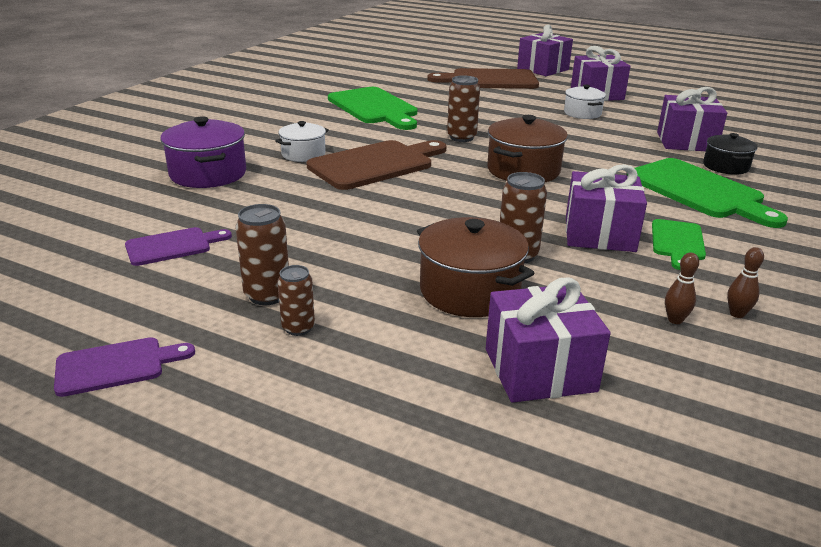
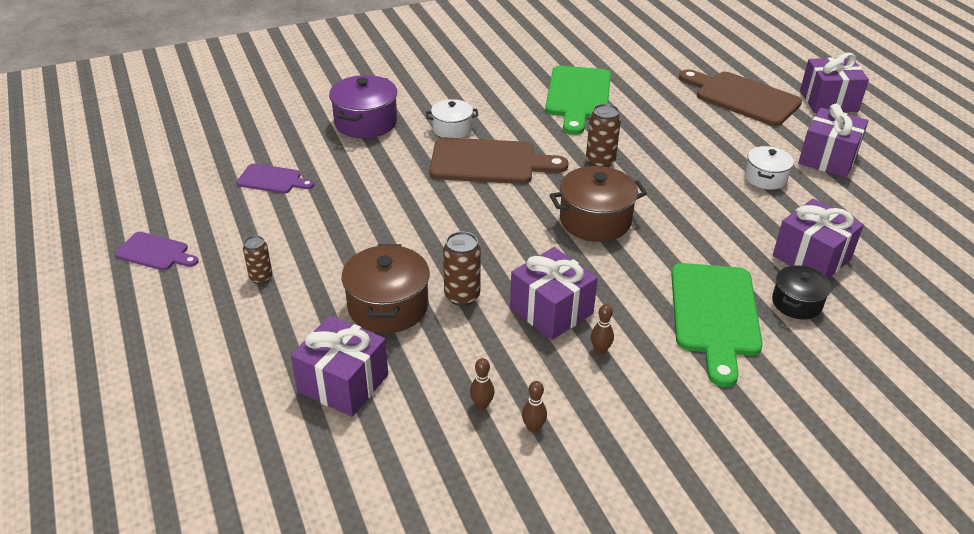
camera: 40 degrees right, 10 degrees up
brown can [235,204,289,305] -> none
green cutting board [652,219,706,270] -> brown bowling pin [591,304,614,354]

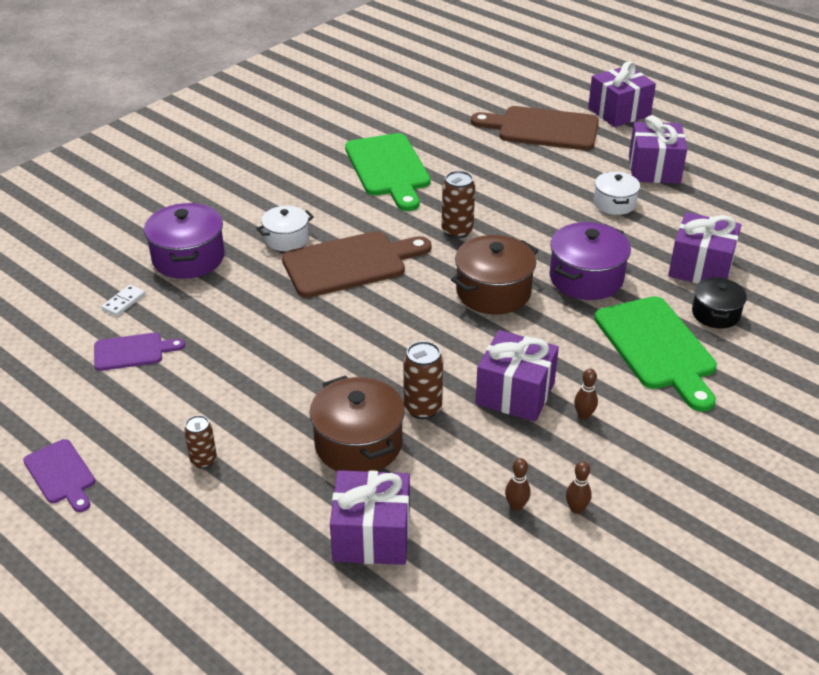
camera: 25 degrees left, 0 degrees up
purple cutting board [115,232,199,271] -> purple cutting board turned 60 degrees clockwise [23,439,95,512]
none -> white domino [101,285,145,316]
none -> purple pot [549,222,631,300]

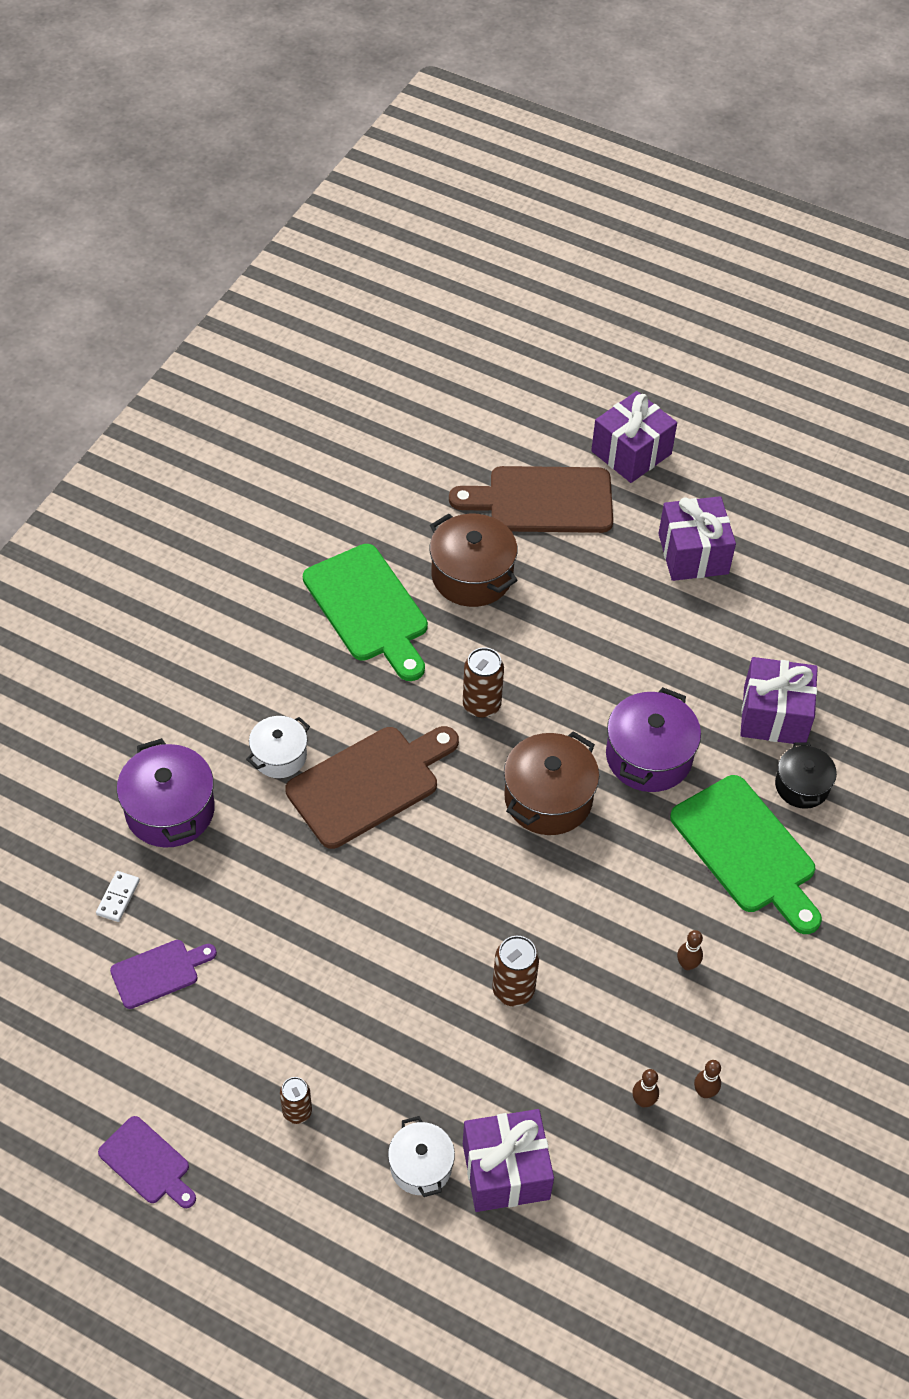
camera: 15 degrees left, 15 degrees up
brown pot [309,375,405,472] -> brown pot moved to [430,513,518,607]
purple gift [475,330,559,422] -> none
white pot [594,172,640,215] -> white pot moved to [388,1116,455,1197]

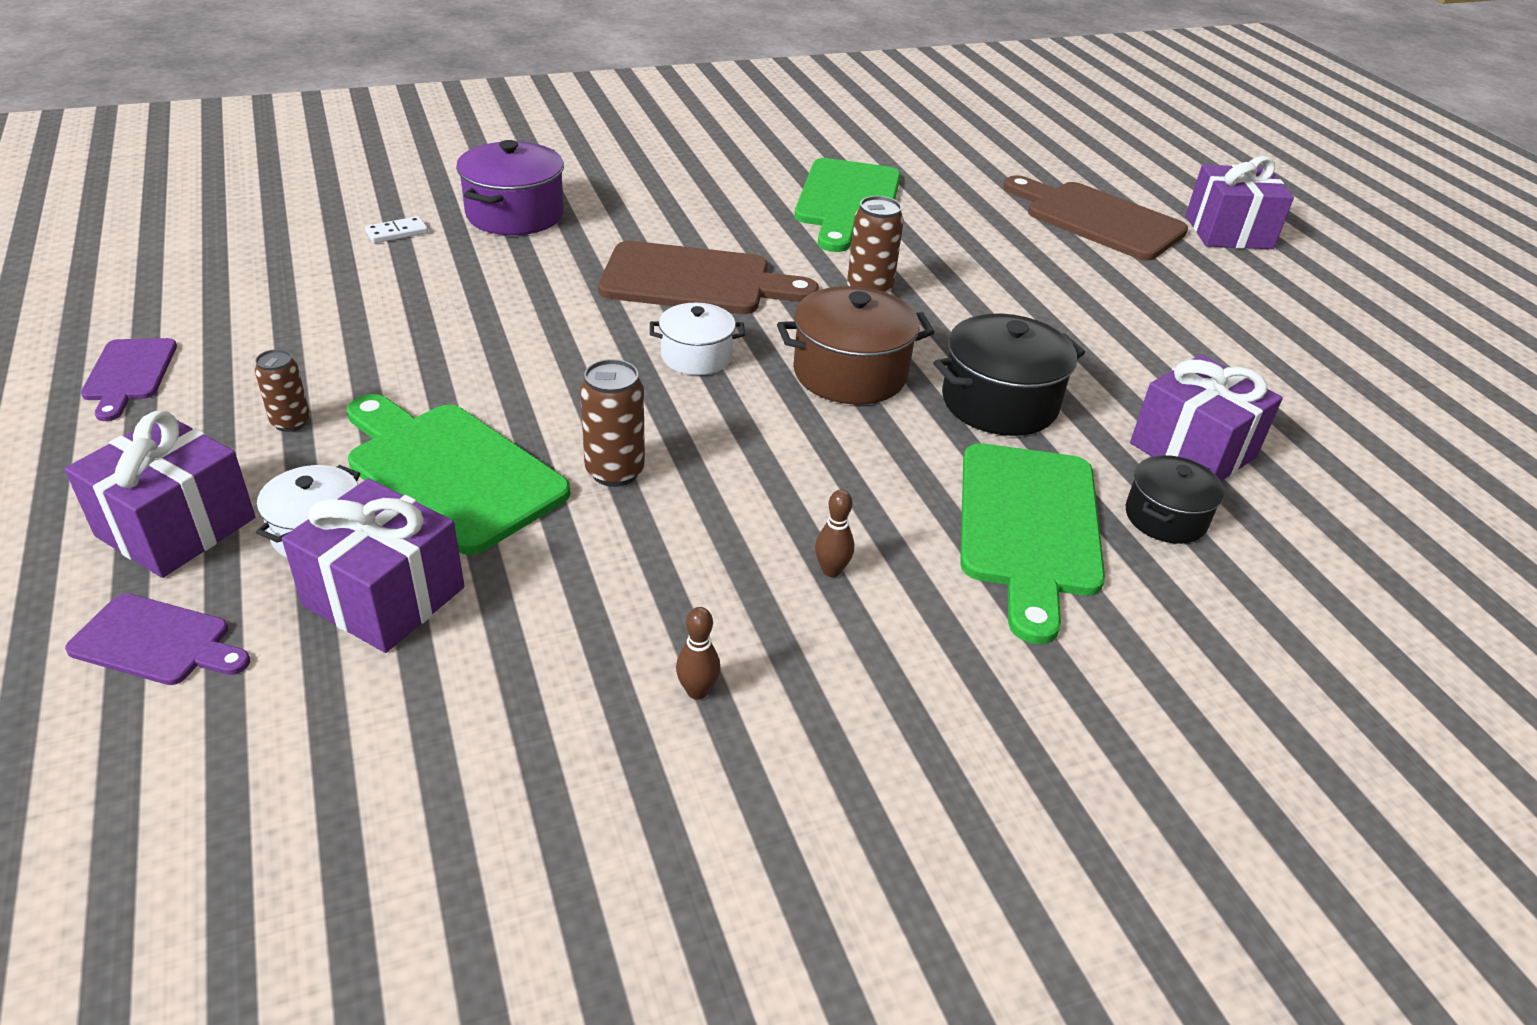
camera: 40 degrees right, 15 degrees down
purple cutting board [110,940,217,1009] -> purple cutting board moved to [65,593,250,685]
white pot [246,716,310,778] -> white pot moved to [650,303,745,375]
brown pot [430,513,518,607] -> none
purple pot [606,687,701,792] -> black pot [934,314,1085,436]
brown bowling pin [632,1069,659,1107] -> none
purple gift [658,496,736,581] -> purple gift moved to [65,411,255,578]
none -> green cutting board [347,394,570,555]

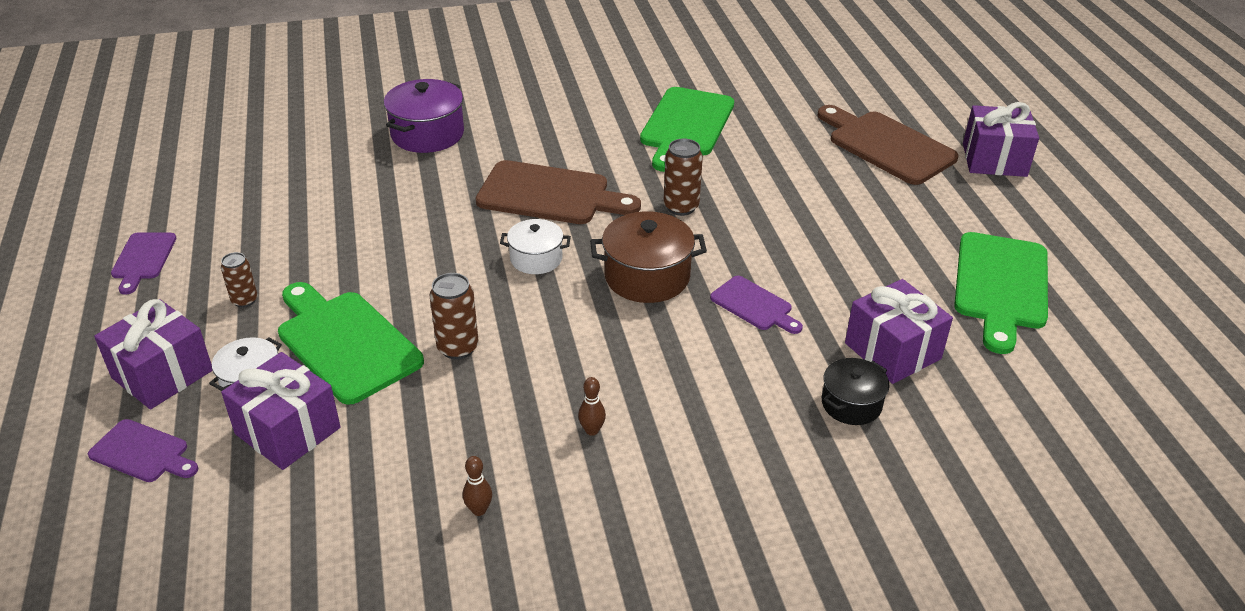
camera: 10 degrees right, 0 degrees up
white domino [365,216,428,243] -> none
black pot [934,314,1085,436] -> purple cutting board [710,276,803,334]
green cutting board [960,443,1105,644] -> green cutting board moved to [954,232,1048,354]

